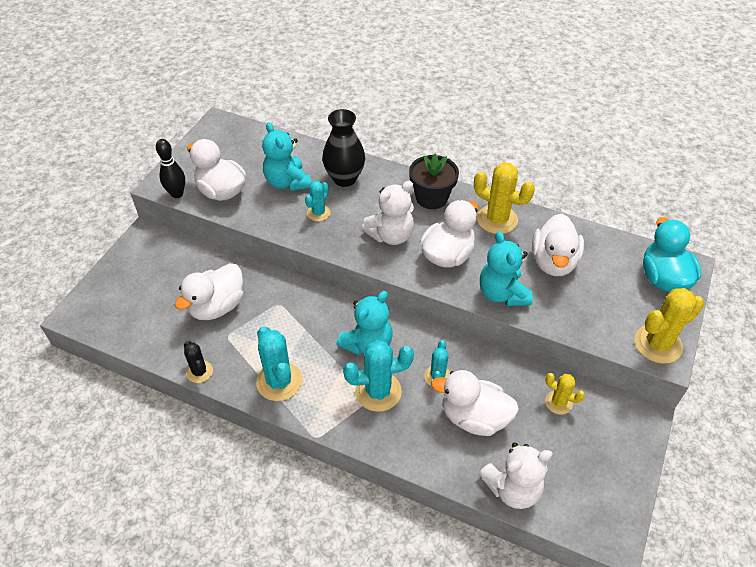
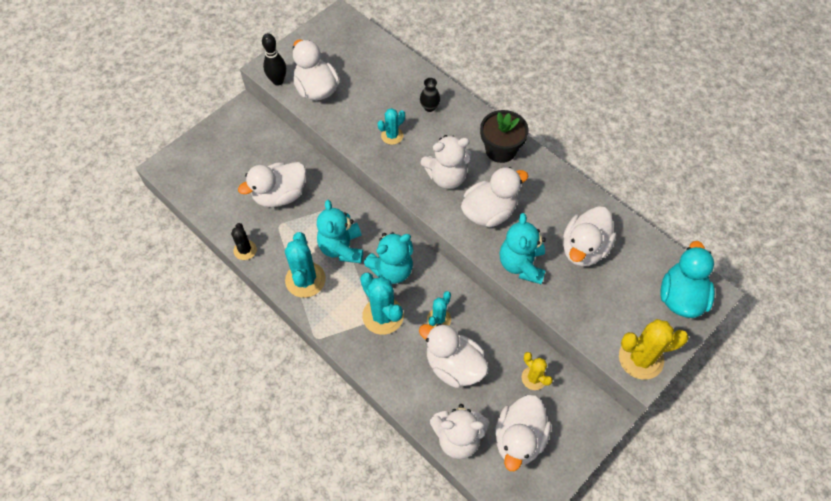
camera: 20 degrees right, 10 degrees up
turquoise teddy bear [262,122,311,191] -> turquoise teddy bear moved to [317,200,363,263]
black vase [322,109,365,187] -> black vase [420,78,440,112], size x0.51
turquoise cactus [343,340,414,412] -> turquoise cactus turned 45 degrees clockwise [360,273,404,335]
yellow cactus [474,162,535,234] -> none
none -> white duck [495,395,551,471]

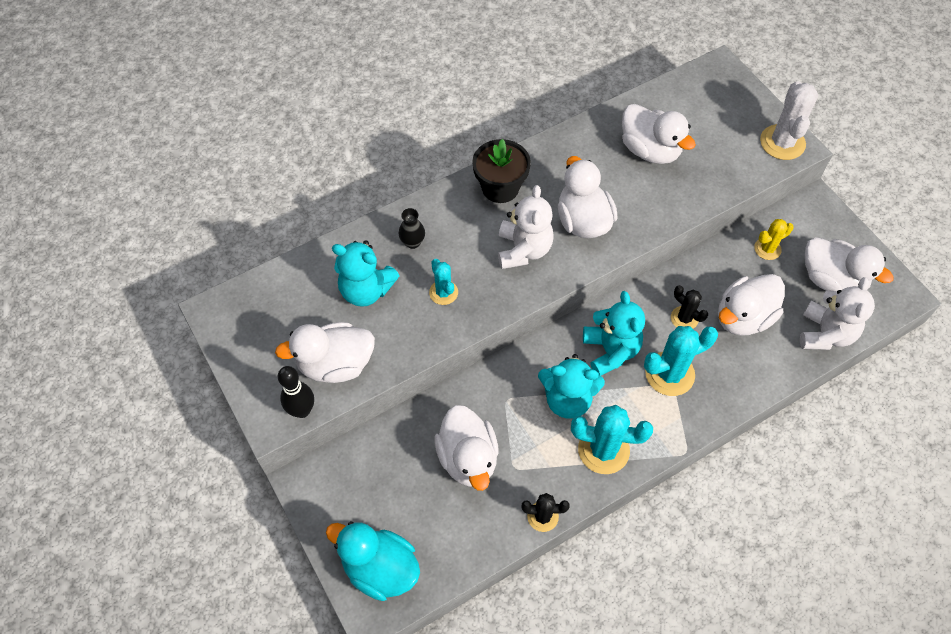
camera: 75 degrees left, 0 degrees up
turquoise cactus [427,291,451,327] -> black cactus [671,285,708,329]
turquoise teddy bear [500,213,546,284] -> turquoise teddy bear moved to [332,240,400,307]
yellow cactus [619,319,689,380] -> white cactus [760,81,818,160]
turquoise duck [660,241,715,318] -> turquoise duck moved to [326,521,420,601]

